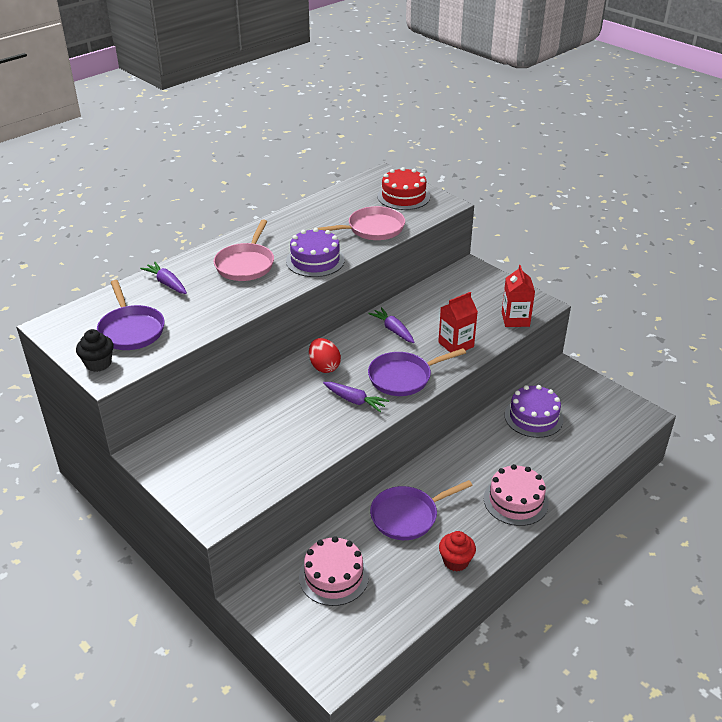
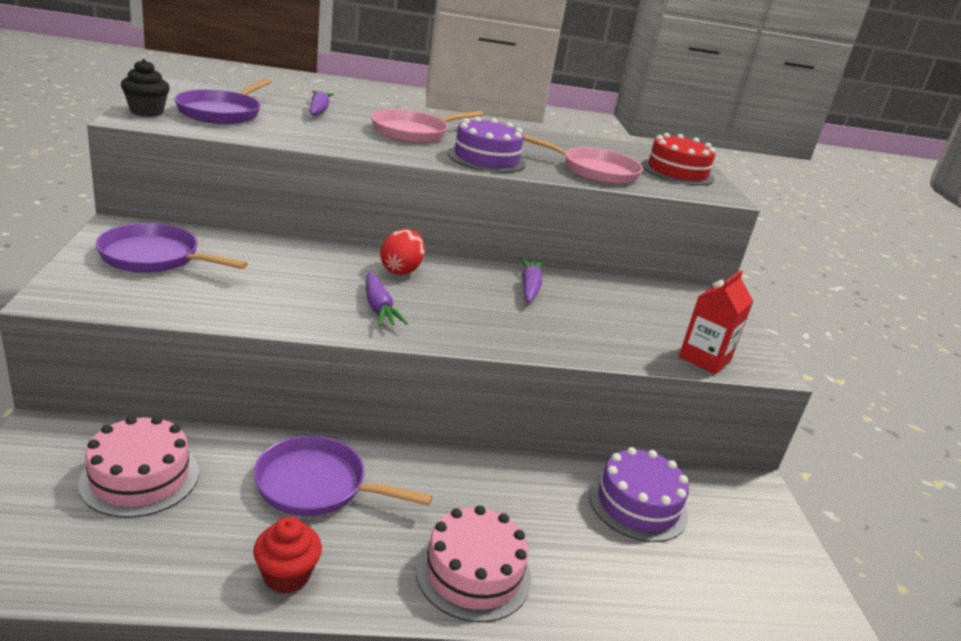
camera: 35 degrees right, 10 degrees down
purple pan [368,348,466,396] -> purple pan moved to [96,223,248,273]
red carton [438,292,478,353] -> none

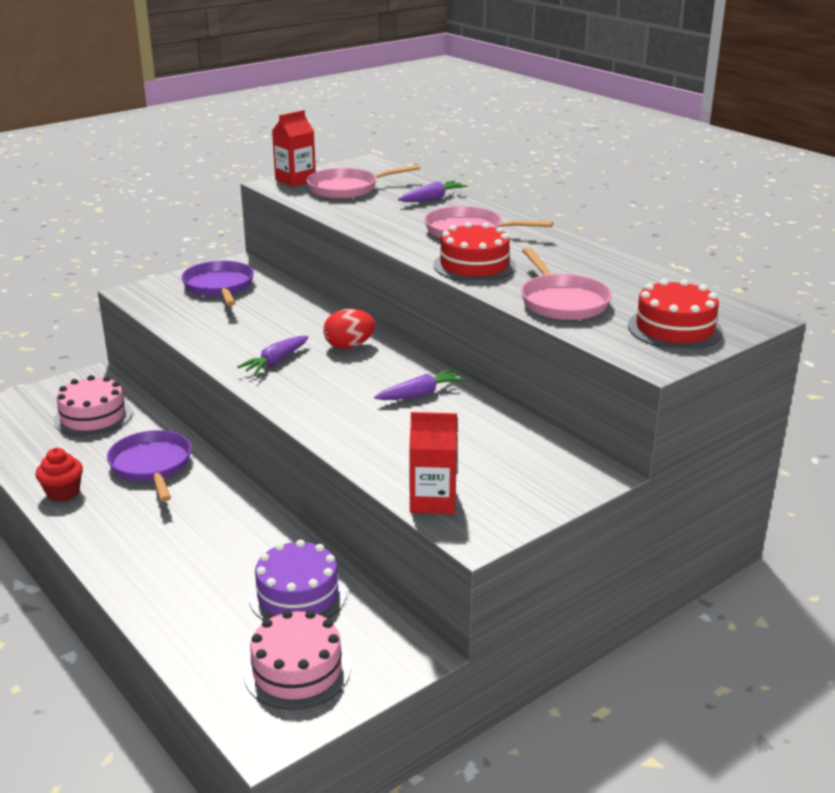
camera: 60 degrees right, 0 degrees up
black cupcake [121,59,170,117] -> red carton [272,110,316,187]
purple pan [175,78,272,124] -> pink pan [306,165,420,199]
pink cake [416,505,531,622] -> pink cake moved to [244,610,351,710]
purple cake [447,116,526,173] -> red cake [433,222,516,282]

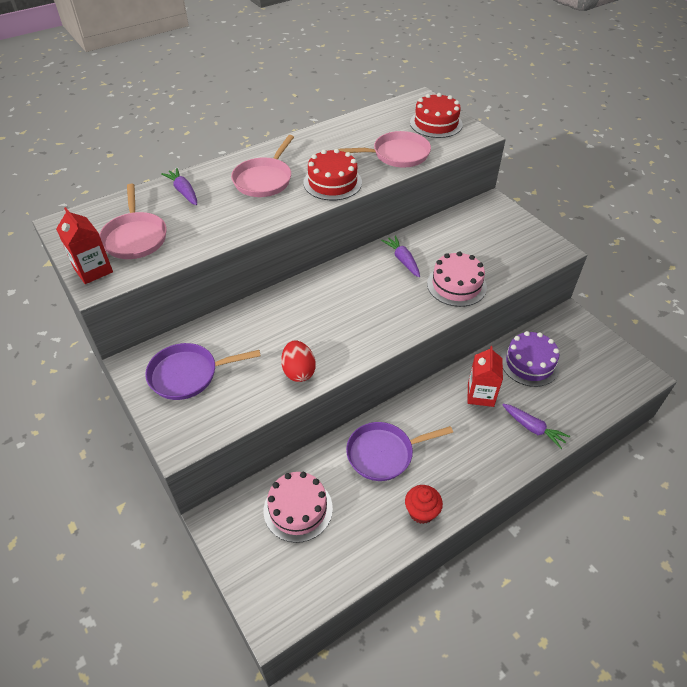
camera: 85 degrees left, 20 degrees up
purple carrot [237,336,308,375] -> purple carrot moved to [502,404,570,449]
pink cake [244,610,351,710] -> pink cake moved to [427,251,487,307]
red egg [323,309,375,349] -> red egg moved to [281,340,316,382]
red carton [409,412,457,514] -> red carton moved to [467,346,503,407]

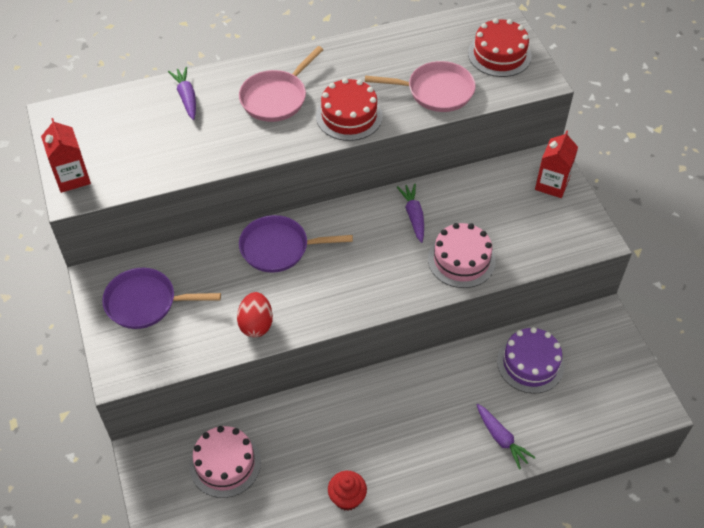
camera: 15 degrees right, 5 degrees up
pink pan [99,184,167,259] -> none
purple pan [346,422,453,481] -> purple pan moved to [239,215,353,273]
red carton [467,346,503,407] -> red carton moved to [535,131,578,198]

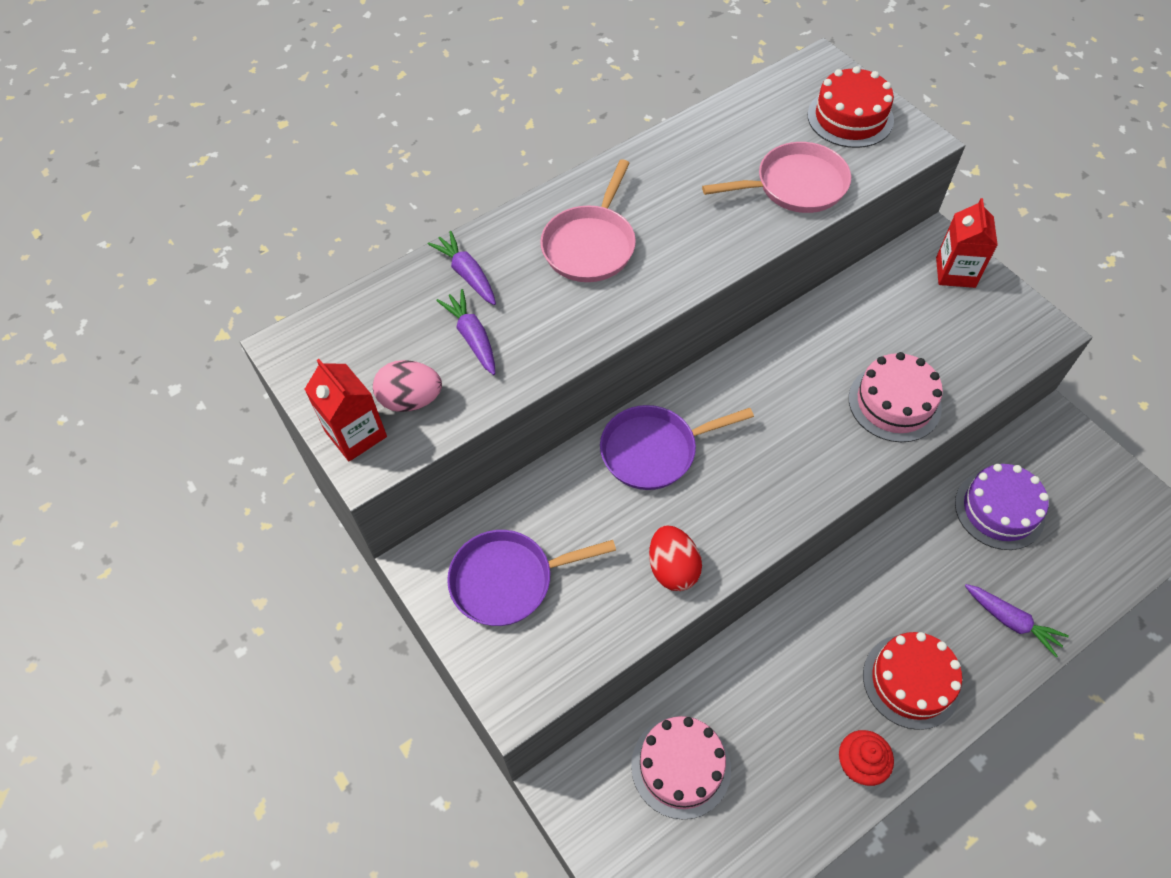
camera: 15 degrees left, 5 degrees up
red cake [316,78,383,141] -> red cake moved to [863,632,962,730]
purple carrot [397,184,424,243] -> purple carrot moved to [436,289,495,375]
none -> pink egg [373,360,442,412]

